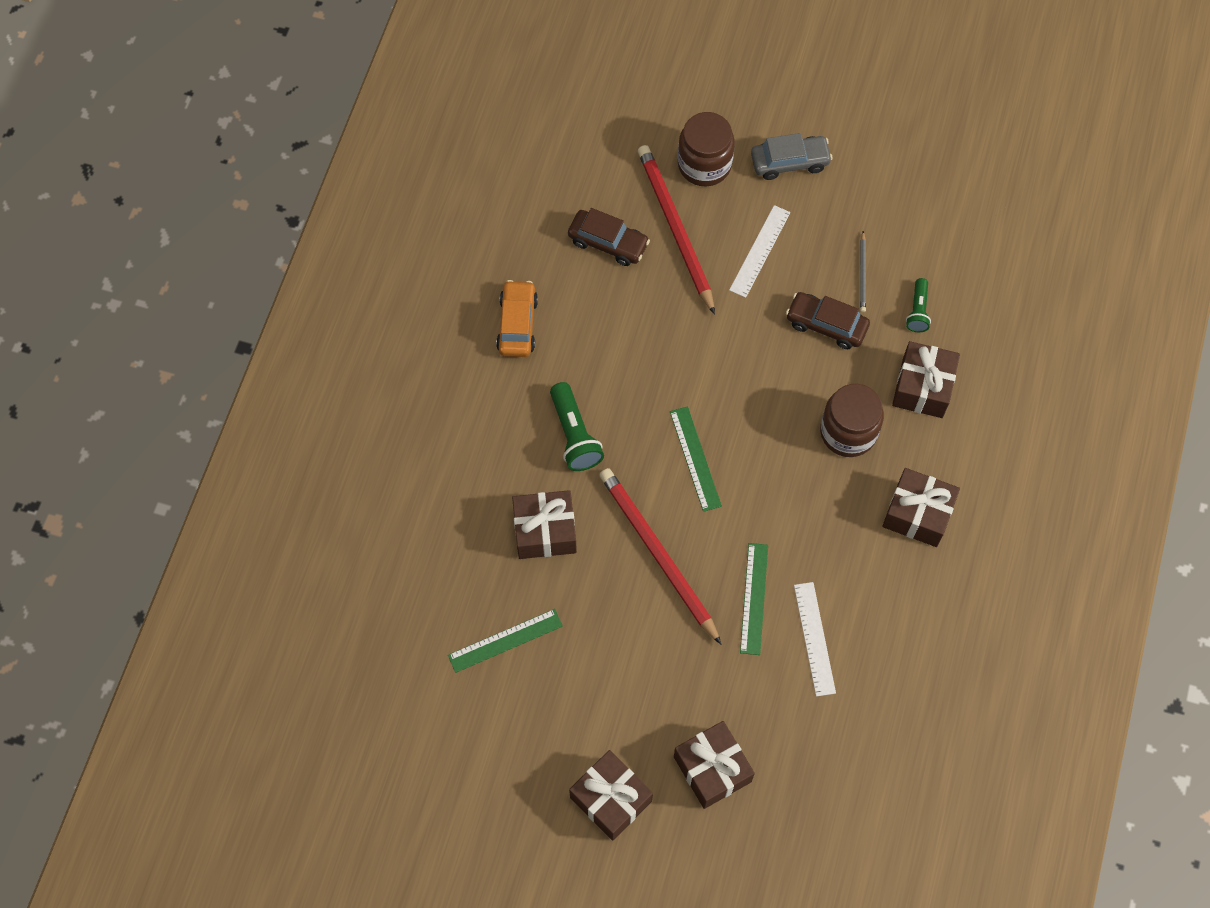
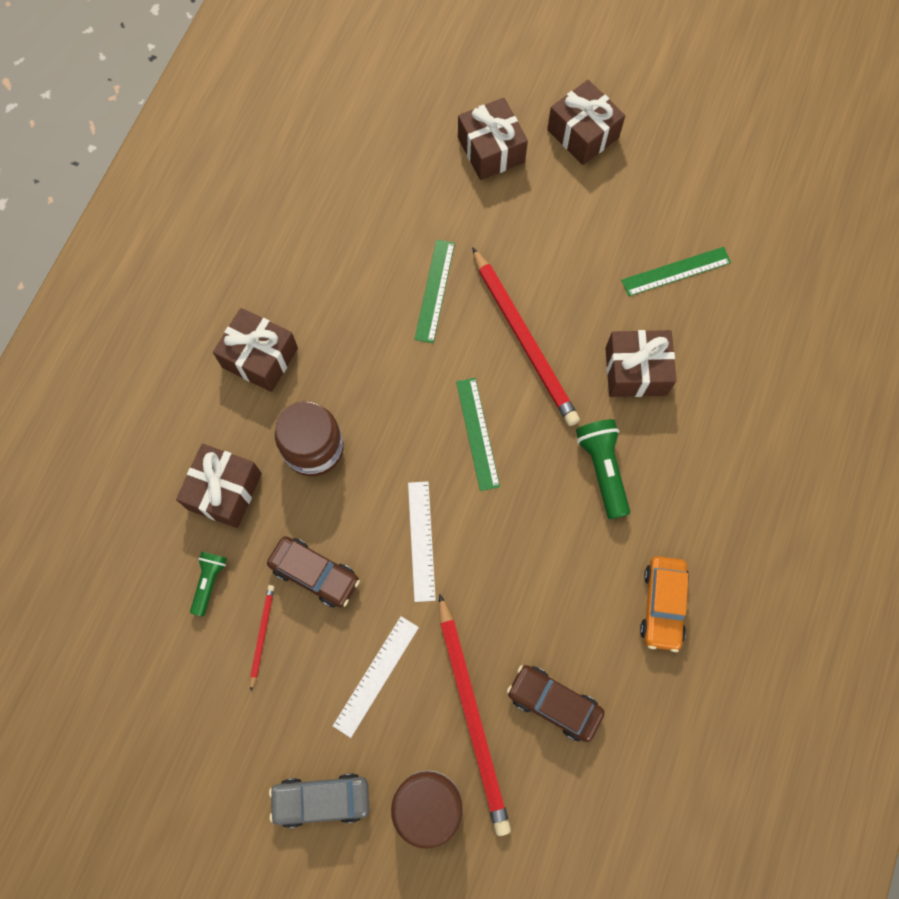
camera: 175 degrees left, 5 degrees up
white ruler [794,582,836,697] -> white ruler moved to [408,481,436,602]
grey pencil [860,231,866,312] -> red pencil [250,585,274,690]

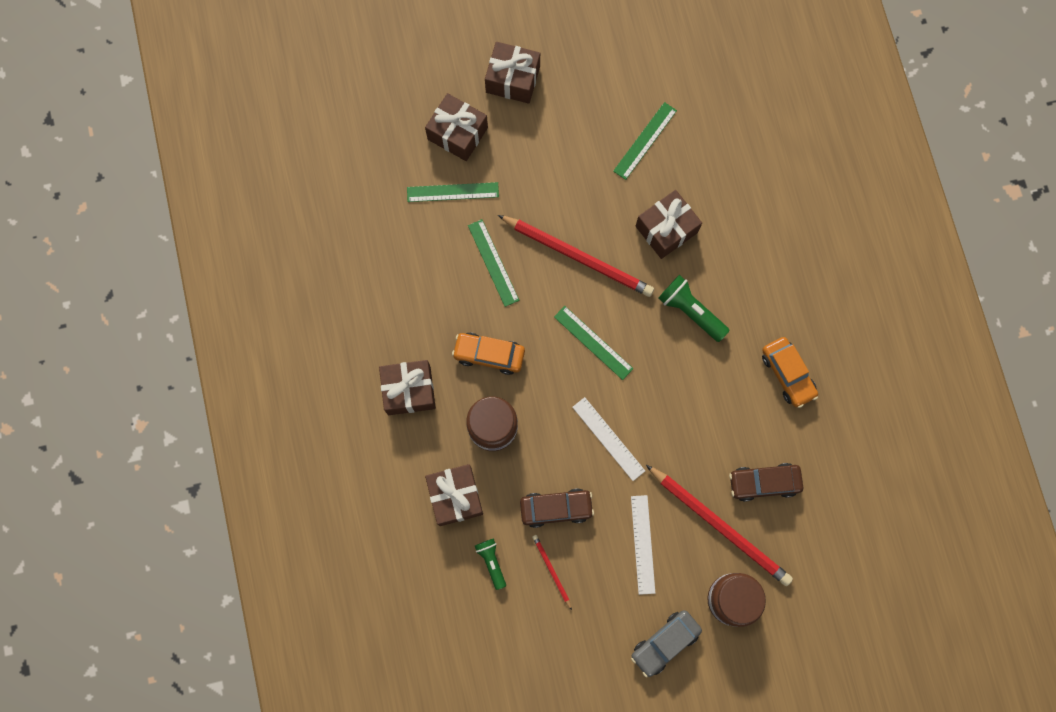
camera: 35 degrees left, 5 degrees up
none -> green ruler [407,182,499,202]
none -> orange car [452,333,525,375]

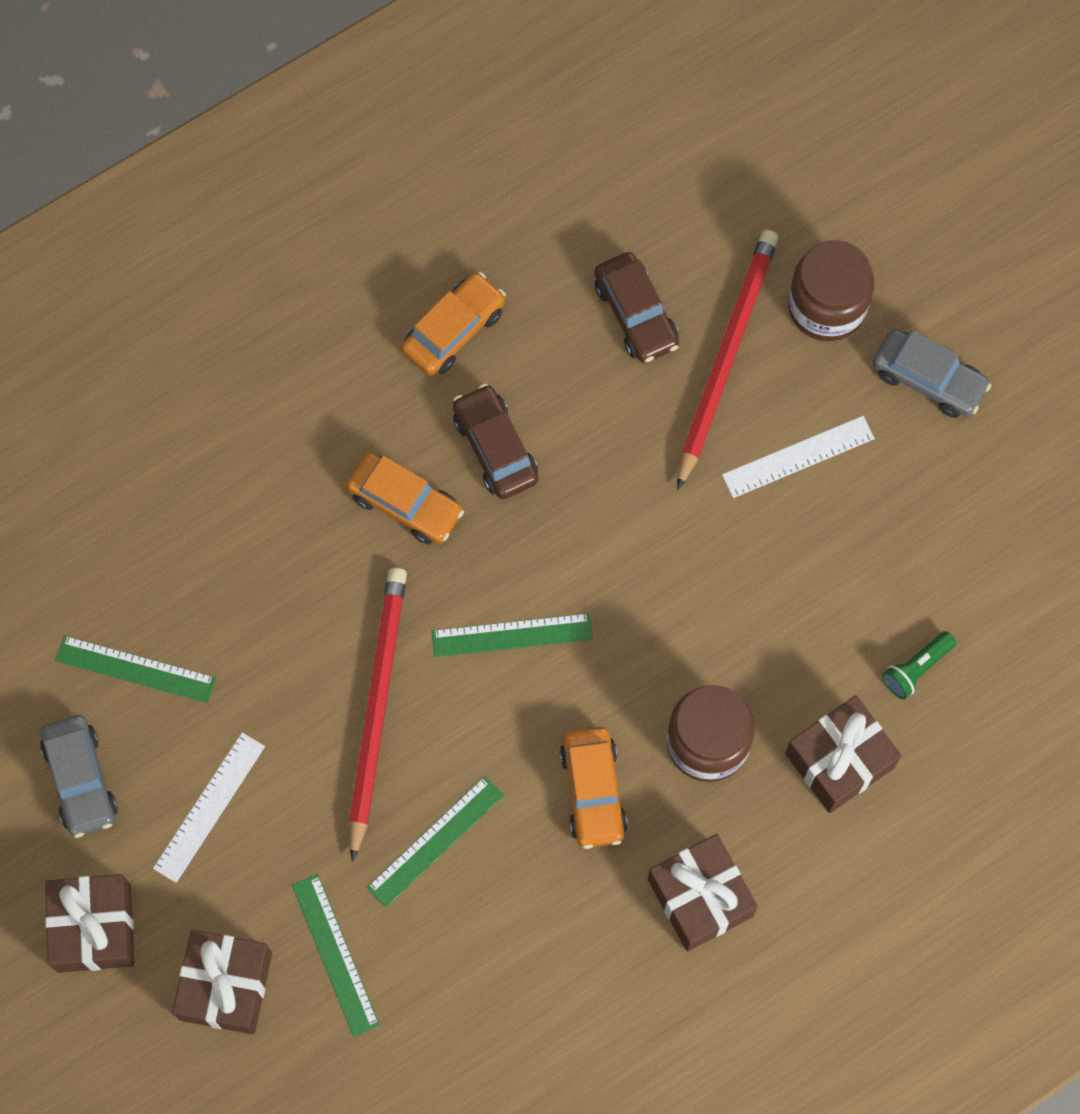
camera: 110 degrees left, 5 degrees down
brown car [520,488,594,528] -> brown car moved to [453,384,538,499]
red pencil [532,535,572,610] -> none
green ruler [554,306,633,380] -> green ruler turned 60 degrees clockwise [432,613,593,657]
white ruler [572,397,645,481] -> white ruler moved to [153,732,265,883]
brown gift [636,190,702,259] -> none
green flashlight [658,275,730,342] -> orange car [346,452,464,544]
none -> grey car [40,715,118,838]

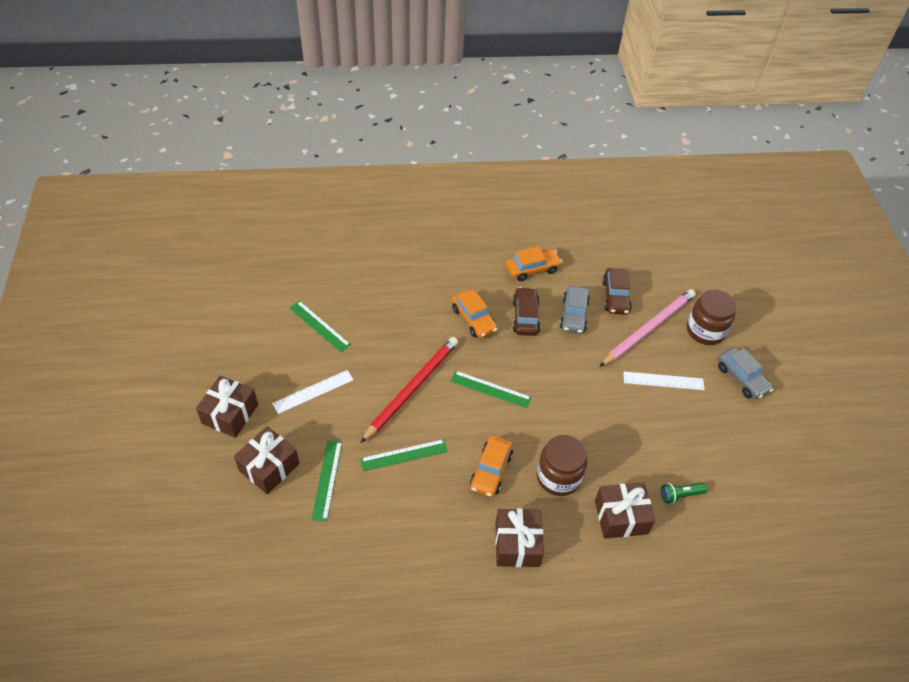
camera: 25 degrees right, 20 degrees down
grey car [40,715,118,838] -> grey car moved to [560,286,590,334]
red pencil [677,230,779,490] -> pink pencil [599,289,696,367]

